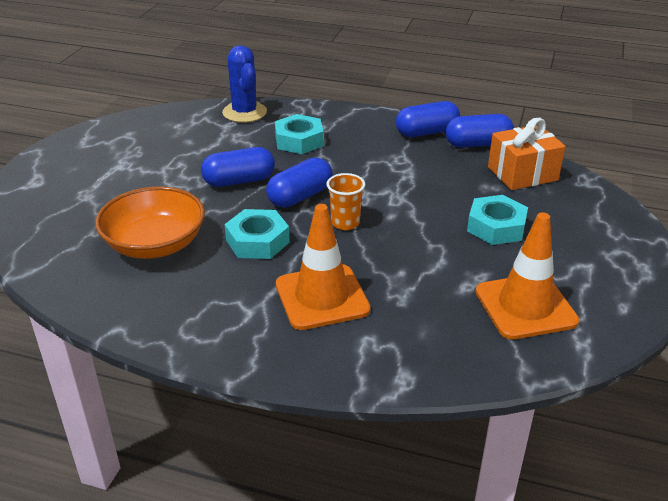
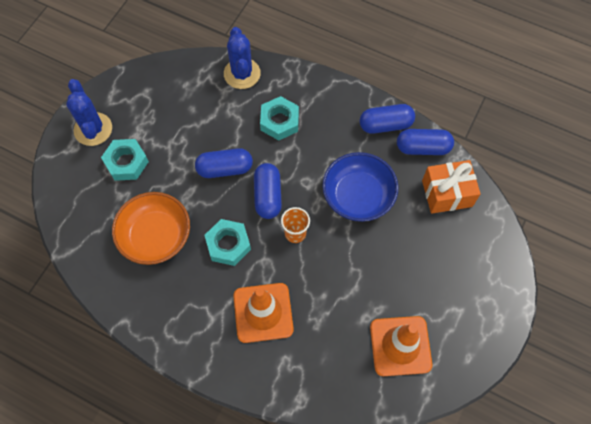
camera: 10 degrees right, 30 degrees up
blue capsule [266,158,333,208] -> blue capsule turned 60 degrees counterclockwise [254,163,282,219]
turquoise nut [467,195,528,245] -> turquoise nut moved to [101,139,149,181]
none -> blue cactus [66,79,112,146]
none -> blue bowl [322,152,398,222]

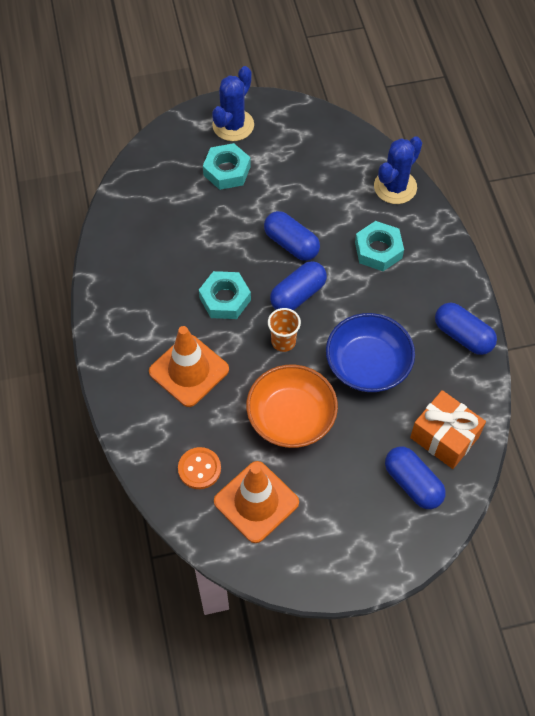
camera: 50 degrees right, 5 degrees down
orange bowl [112,192,190,265] -> orange bowl moved to [246,365,338,448]
blue capsule [397,129,454,155] -> blue capsule moved to [385,446,446,509]
none -> orange button [178,447,221,489]

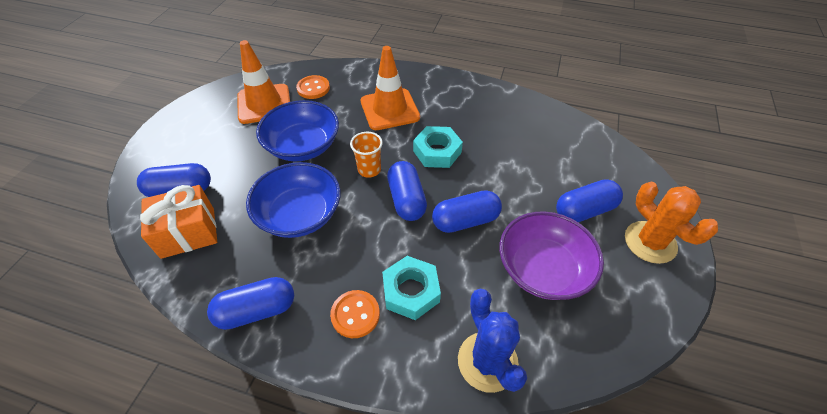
camera: 120 degrees right, 10 degrees down
turquoise nut [203,143,251,190] -> blue capsule [556,180,623,222]
blue cactus [212,66,254,141] -> orange cactus [625,182,718,264]
orange bowl [246,365,338,448] -> blue bowl [256,100,339,161]
none -> orange button [330,290,380,338]
none -> purple bowl [499,211,604,300]

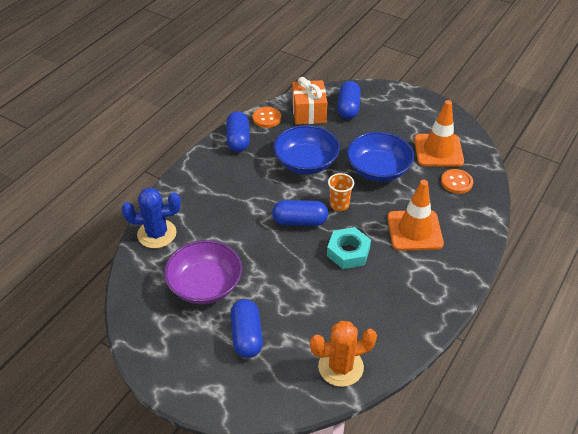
camera: 105 degrees right, 5 degrees down
orange button [330,290,380,338] -> orange button moved to [253,107,281,128]
turquoise nut [382,256,441,320] -> none
blue capsule [432,190,502,233] -> none
orange cactus [625,182,718,264] -> orange cactus moved to [310,321,377,387]

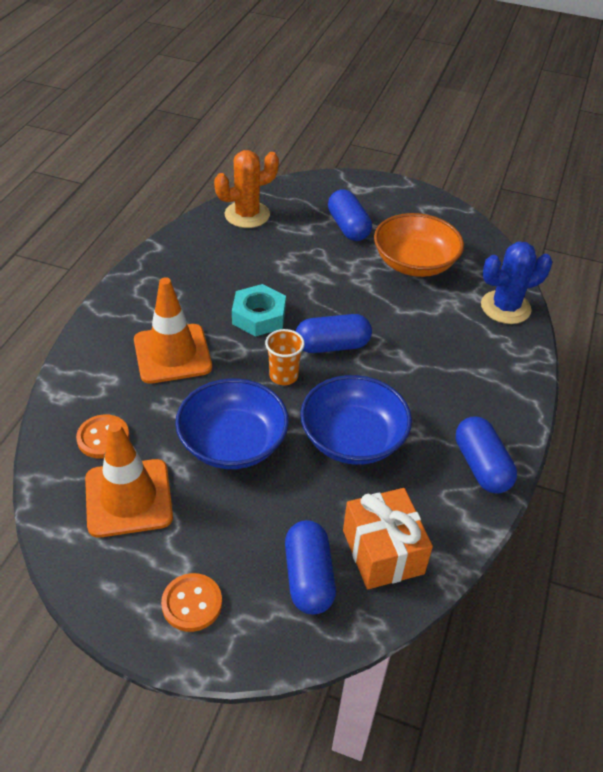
camera: 165 degrees right, 0 degrees up
purple bowl [164,240,242,304] -> orange bowl [374,213,464,277]
orange button [253,107,281,128] -> orange button moved to [161,573,222,632]

